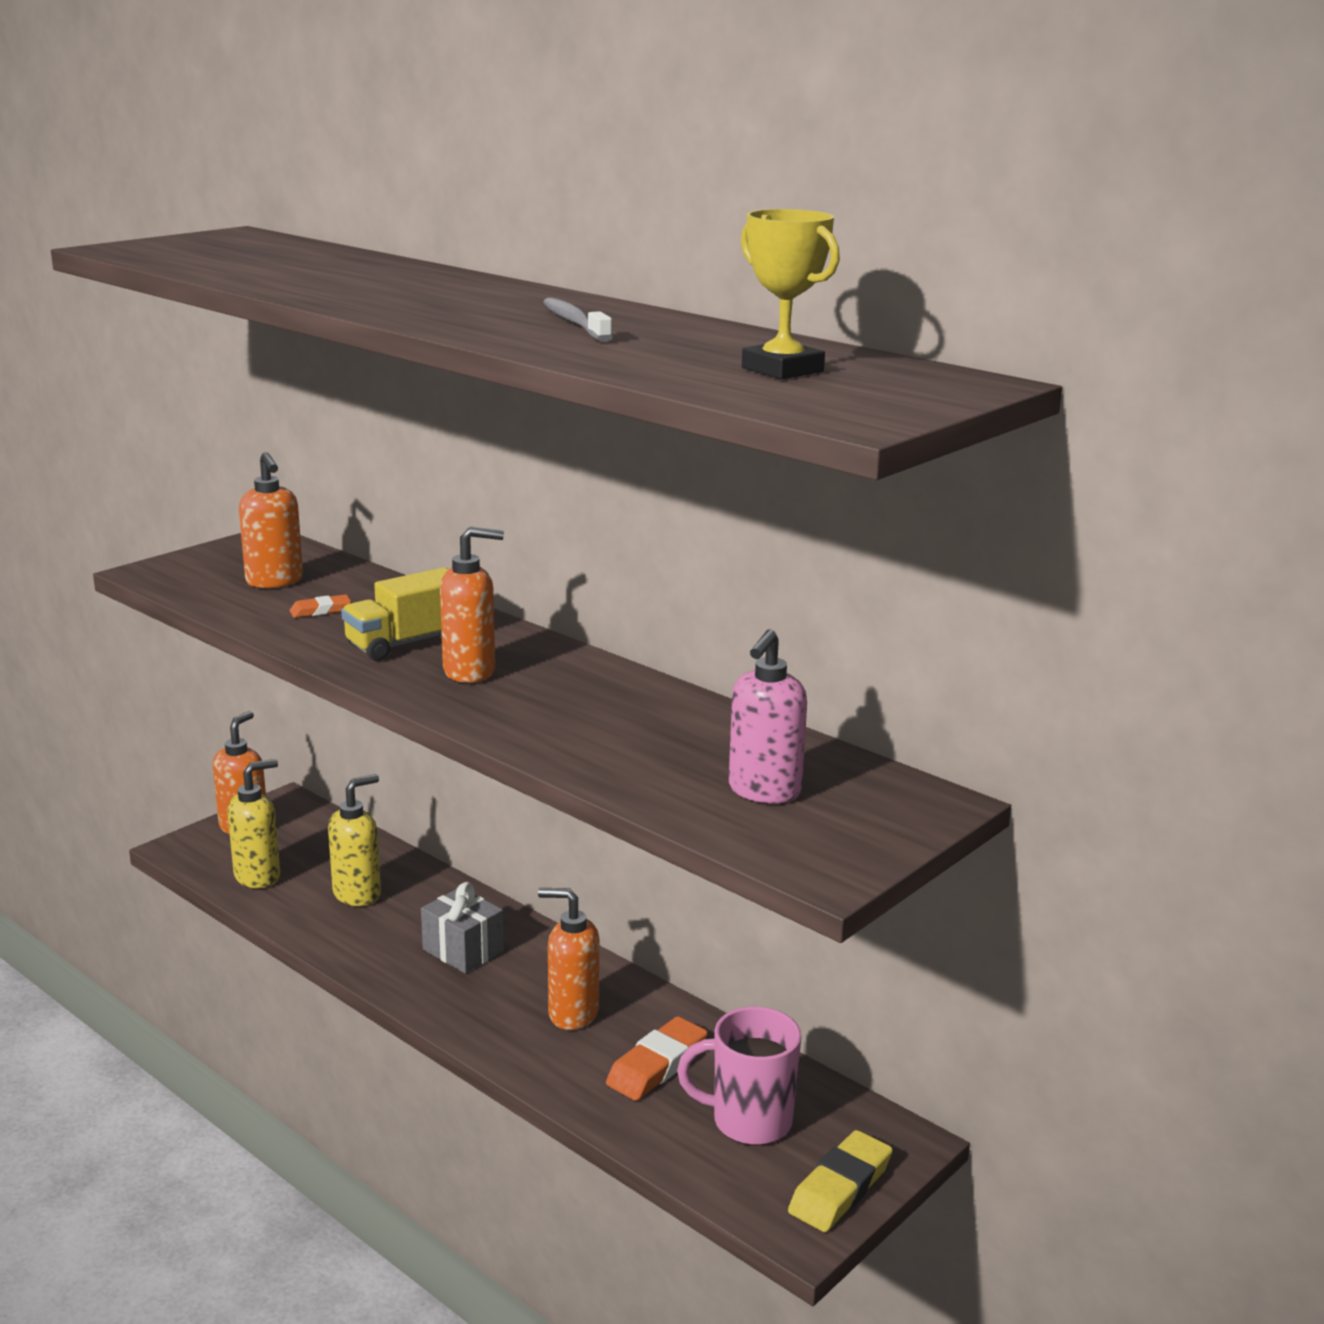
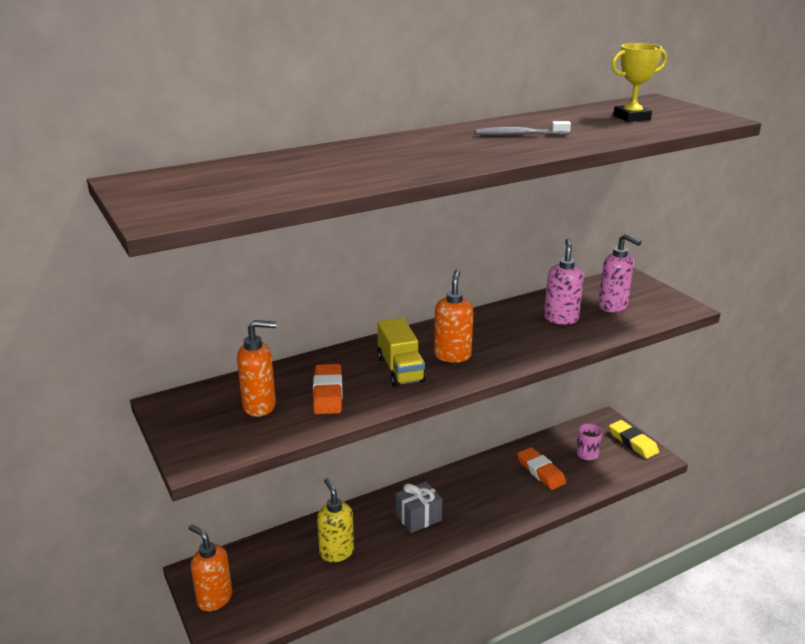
camera: 70 degrees left, 5 degrees up
yellow soap dispenser [228,759,280,888] -> none
orange eraser [290,594,351,618] -> orange eraser [313,364,342,414], size x1.80
orange soap dispenser [538,888,599,1030] -> none
pink mug [677,1007,801,1145] -> pink mug [577,424,603,461], size x0.61
none -> pink soap dispenser [544,239,584,325]

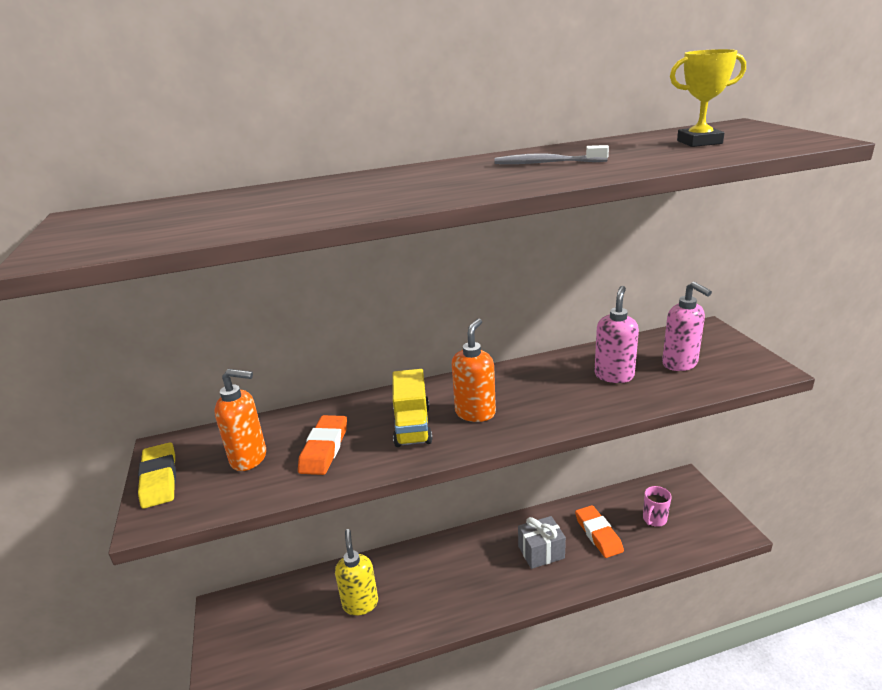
camera: 15 degrees right, 0 degrees up
orange soap dispenser [189,525,232,611] -> none
grey gift [396,482,442,533] -> grey gift moved to [518,516,566,569]
yellow eraser [609,420,659,459] -> yellow eraser moved to [138,442,176,509]

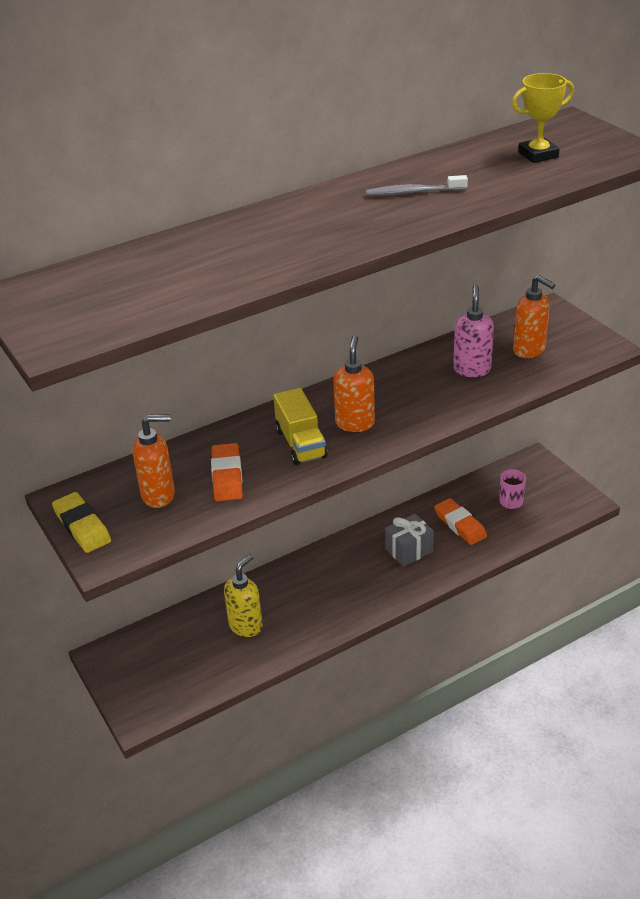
camera: 15 degrees left, 10 degrees up
yellow soap dispenser [335,529,378,616] -> yellow soap dispenser turned 60 degrees clockwise [224,554,263,637]
pink soap dispenser [662,282,712,371] -> orange soap dispenser [513,275,555,358]

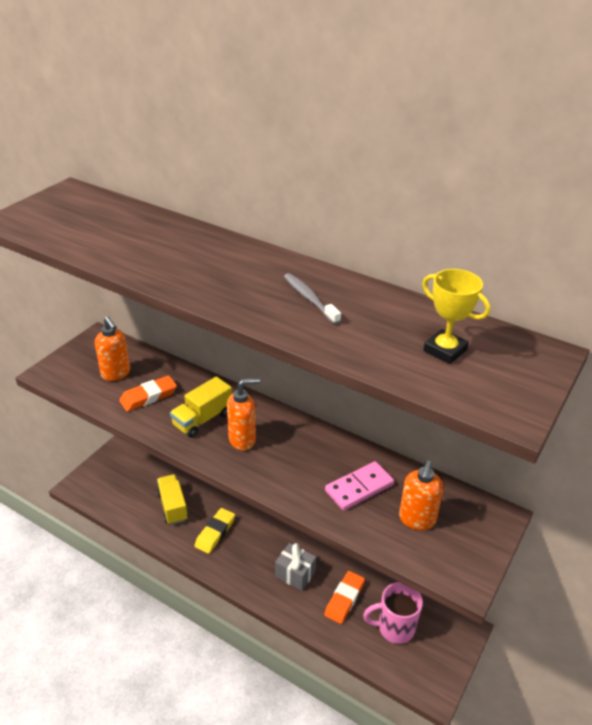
camera: 60 degrees right, 0 degrees up
yellow eraser [52,492,111,553] -> yellow eraser moved to [195,508,235,554]
yellow soap dispenser [224,554,263,637] -> yellow truck [157,474,188,525]
pink soap dispenser [453,285,494,377] -> pink domino [325,461,394,510]
pink mug [499,469,526,509] -> pink mug [363,582,423,644], size x1.63

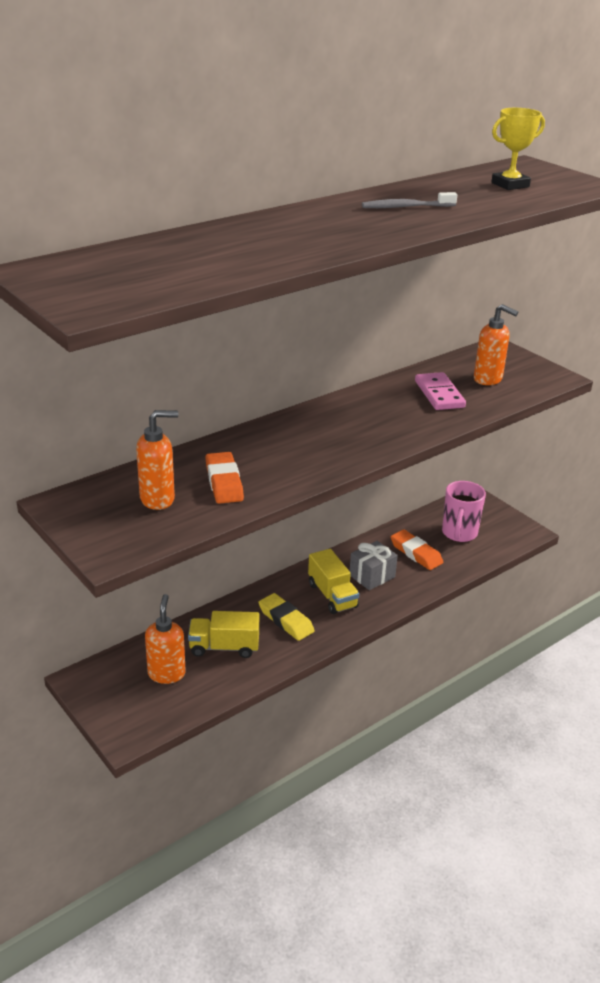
camera: 70 degrees left, 5 degrees down
yellow truck [170,377,232,438] -> yellow truck moved to [308,549,359,614]
orange soap dispenser [227,378,260,450] -> orange soap dispenser moved to [145,594,186,684]

